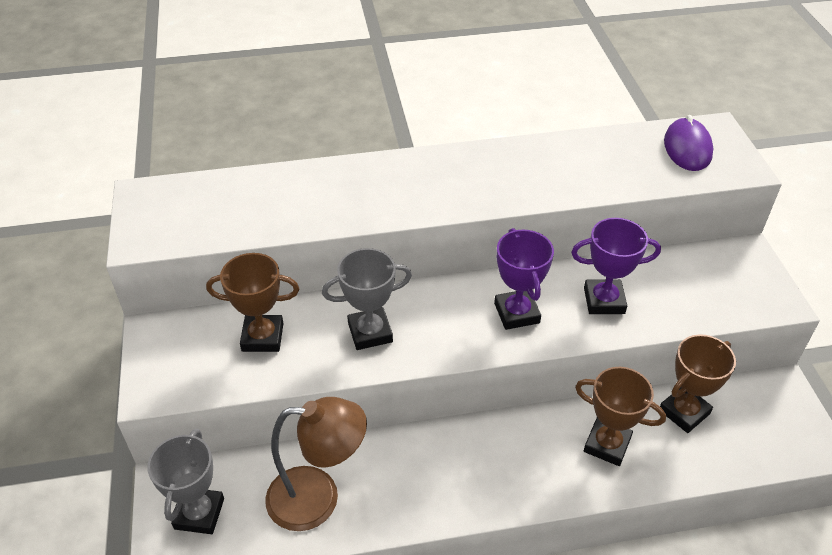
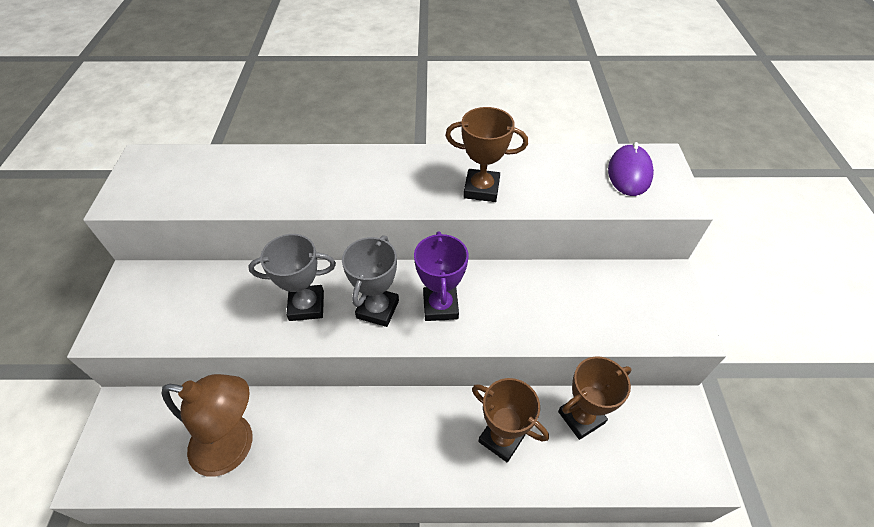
camera: 10 degrees right, 5 degrees up
grey trophy [147,429,224,534] -> grey trophy moved to [342,235,399,327]
brown trophy [206,253,299,352] -> brown trophy moved to [445,107,528,202]
purple trophy [571,218,661,314] -> none

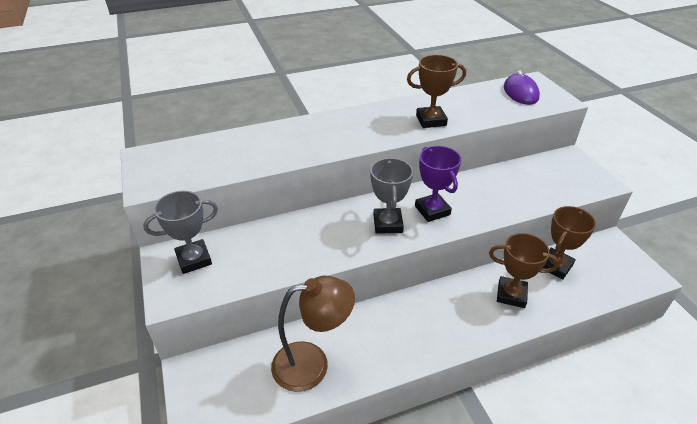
camera: 20 degrees left, 10 degrees down
grey trophy [248,234,336,321] -> grey trophy moved to [143,191,218,274]

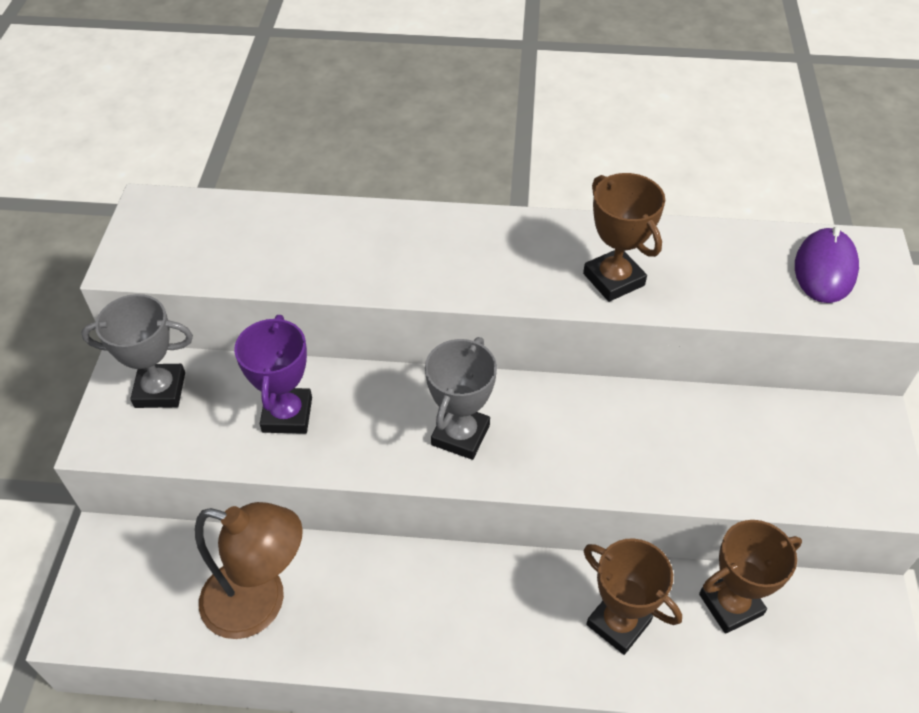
camera: 25 degrees right, 10 degrees up
brown trophy [407,55,466,128] -> brown trophy turned 45 degrees clockwise [583,173,665,302]
purple trophy [415,146,461,222] -> purple trophy moved to [234,315,312,434]

